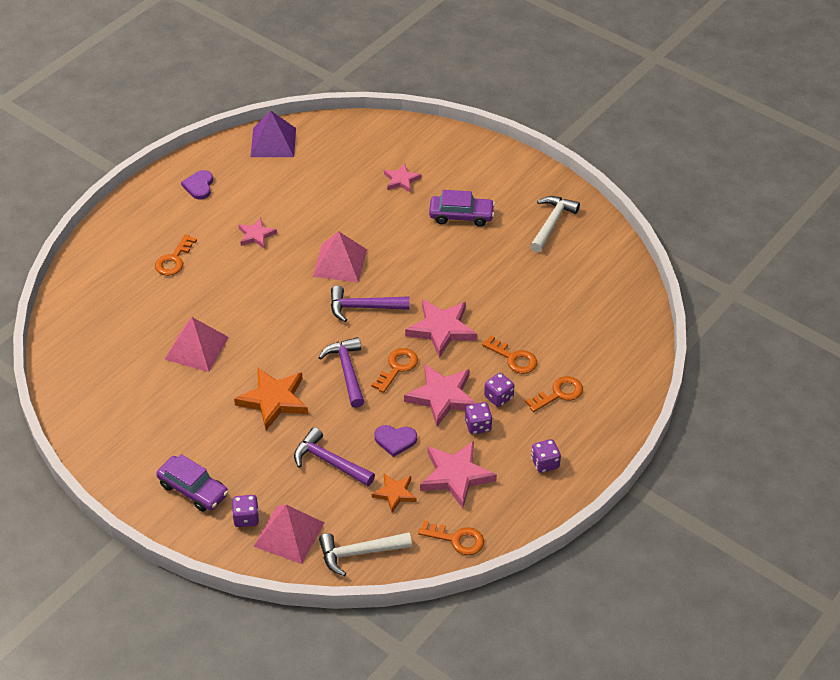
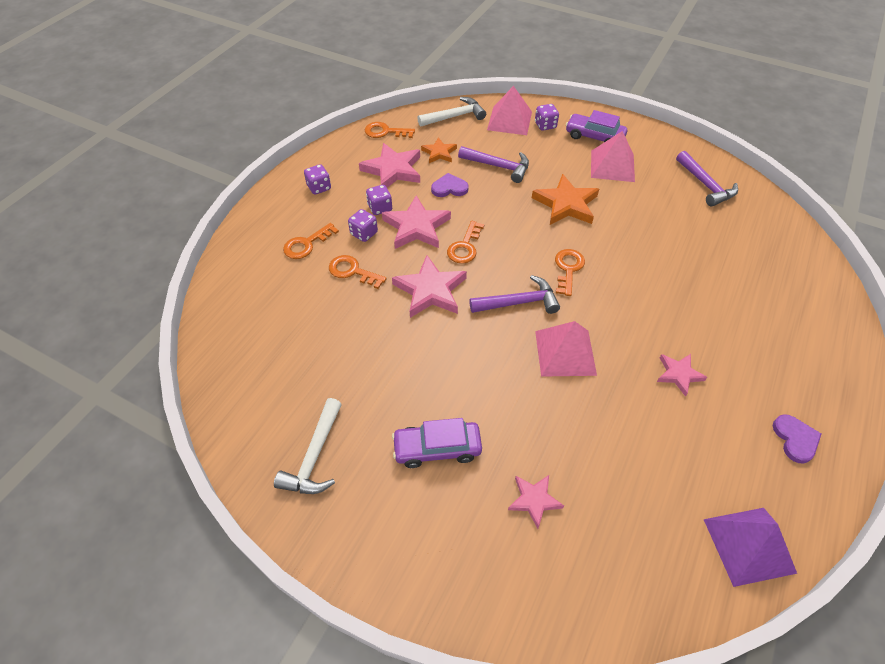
camera: 170 degrees right, 5 degrees up
orange key [155,234,197,276] -> orange key moved to [555,249,585,296]
pink pyramid [164,317,229,372] -> pink pyramid moved to [591,131,635,182]
purple hammer [318,337,364,408] -> purple hammer moved to [676,151,738,207]

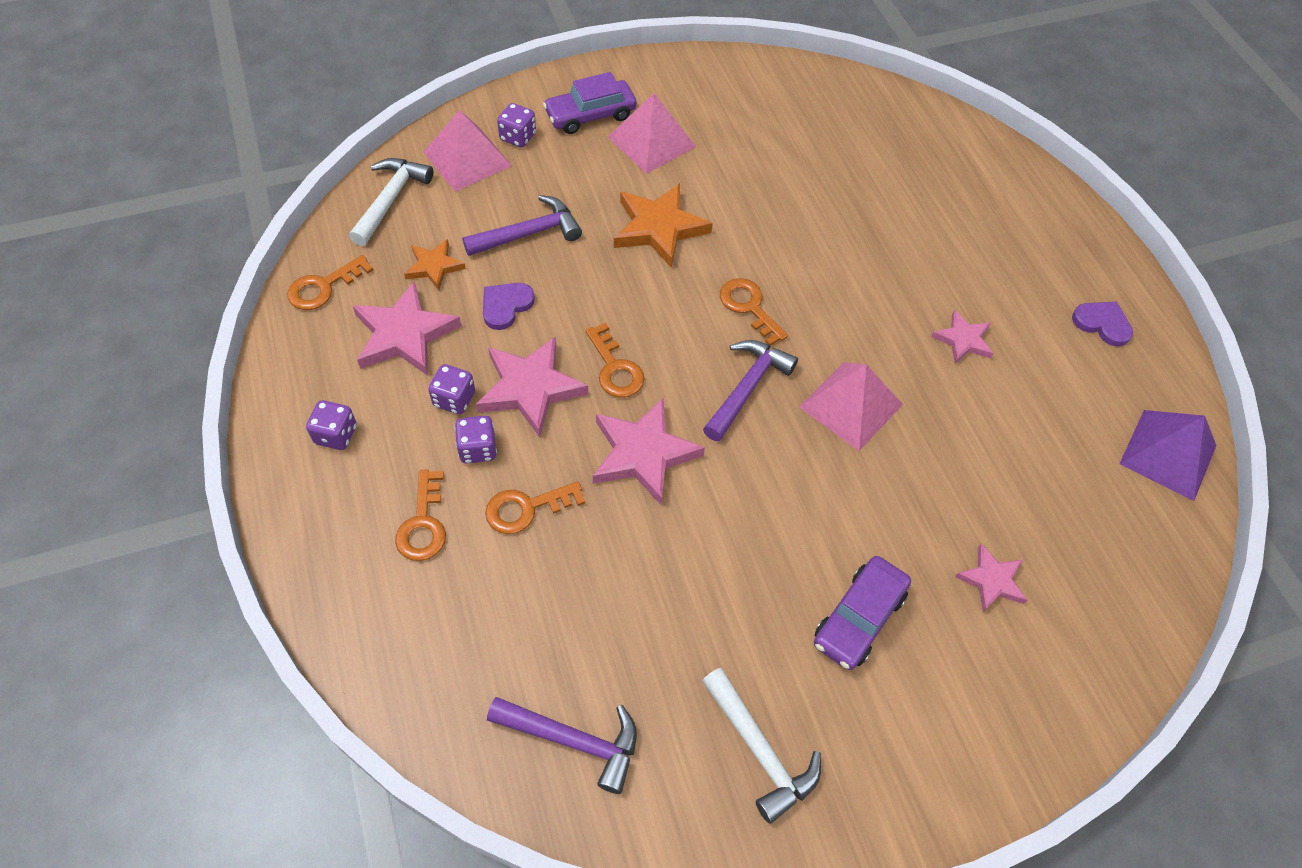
camera: 50 degrees left, 5 degrees up
purple hammer [676,151,738,207] -> purple hammer moved to [487,697,637,794]

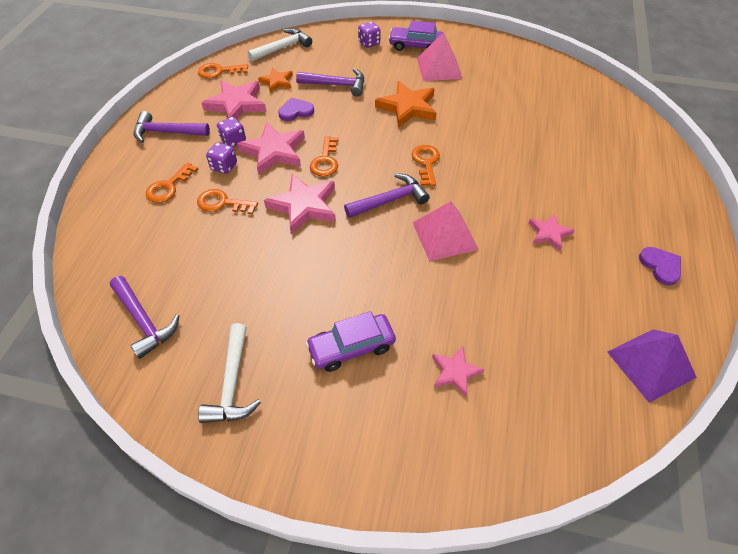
camera: 35 degrees right, 5 degrees down
purple dice [306,400,356,450] -> purple hammer [133,111,210,143]
pink pyramid [424,110,512,192] -> none

